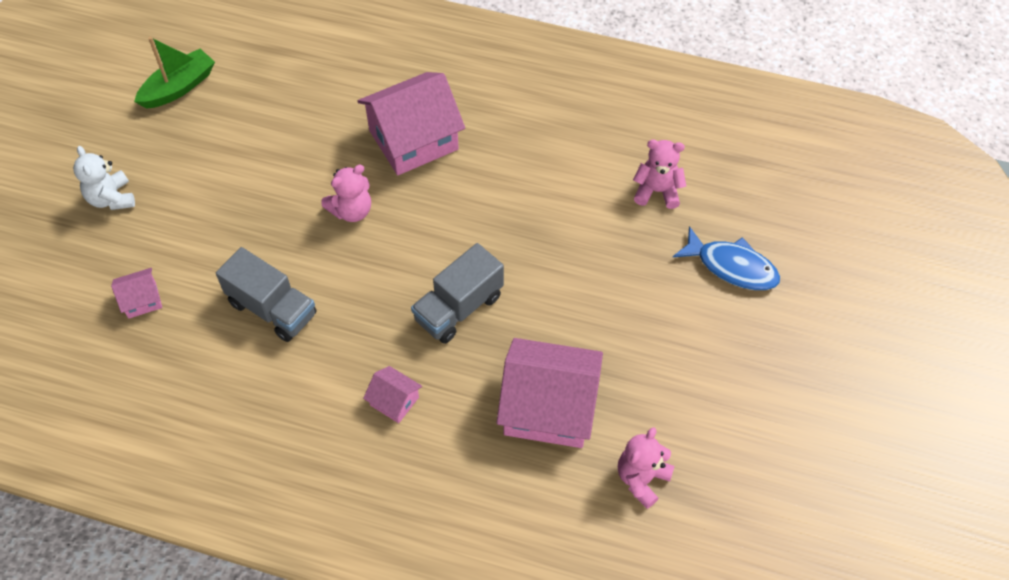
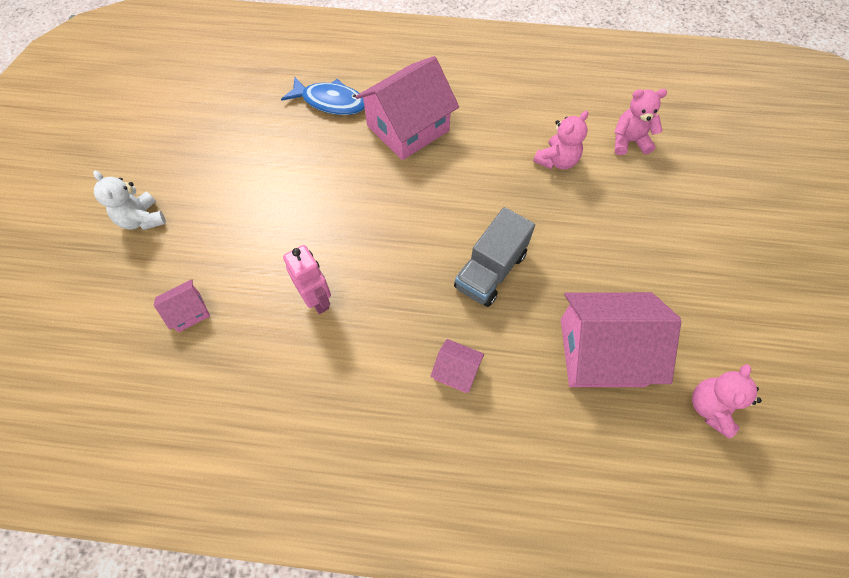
camera: 10 degrees left, 5 degrees up
green boat [134,37,215,109] -> none
grey truck [216,247,316,342] -> pink robot [283,245,331,314]
pink teddy bear [321,165,371,222] -> pink teddy bear moved to [533,111,589,169]
blue fish [673,226,780,290] -> blue fish moved to [281,77,365,115]

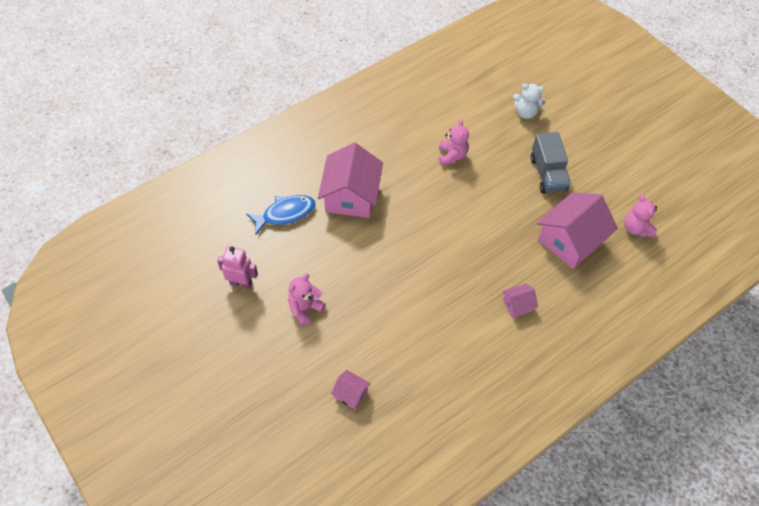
camera: 45 degrees left, 5 degrees down
white teddy bear [93,171,166,230] -> white teddy bear moved to [513,84,546,119]
pink house [154,279,210,332] -> pink house turned 75 degrees counterclockwise [331,370,371,410]
pink robot [283,245,331,314] -> pink robot moved to [217,246,258,289]
grey truck [454,207,535,307] -> grey truck moved to [531,132,571,194]
pink teddy bear [614,89,667,155] -> pink teddy bear moved to [288,273,326,326]

